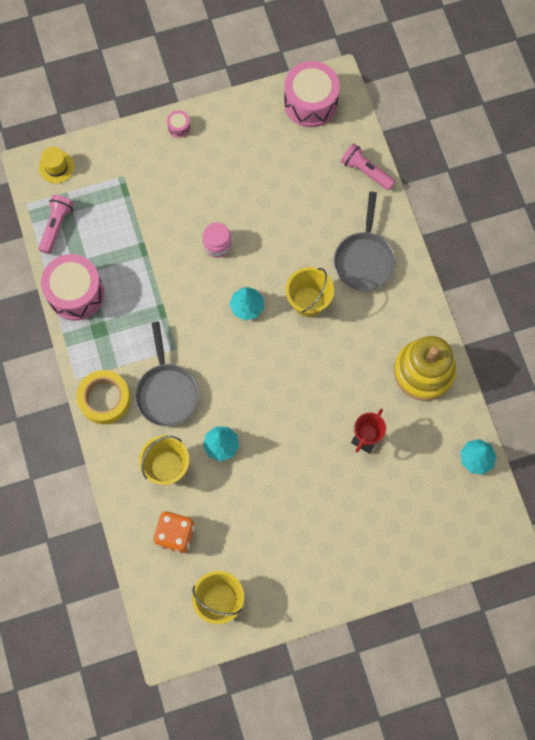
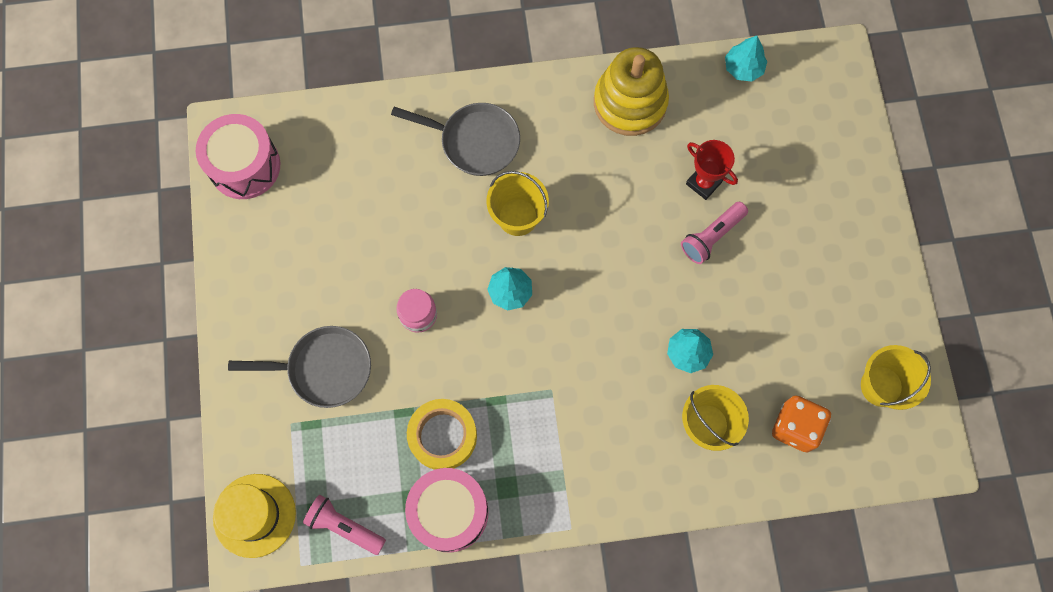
camera: 80 degrees left, 0 degrees up
yellow hat [39,147,74,184] -> yellow hat [213,474,296,558], size x1.62
yellow tape [76,370,131,424] -> yellow tape moved to [407,399,477,470]
grey pan [135,322,199,427] -> grey pan moved to [228,326,371,408]
pink drum [167,110,190,138] -> none
pink flashlight [341,143,396,190] -> pink flashlight moved to [681,202,748,264]

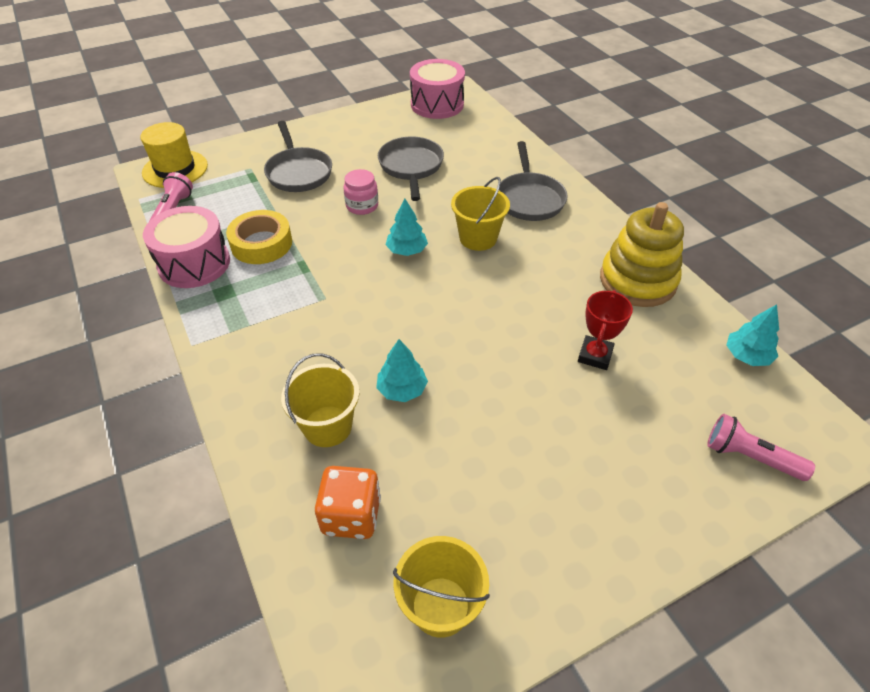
camera: 70 degrees right, 25 degrees down
pink flashlight [681,202,748,264] -> pink flashlight moved to [707,414,815,481]
none -> grey pan [378,137,444,201]

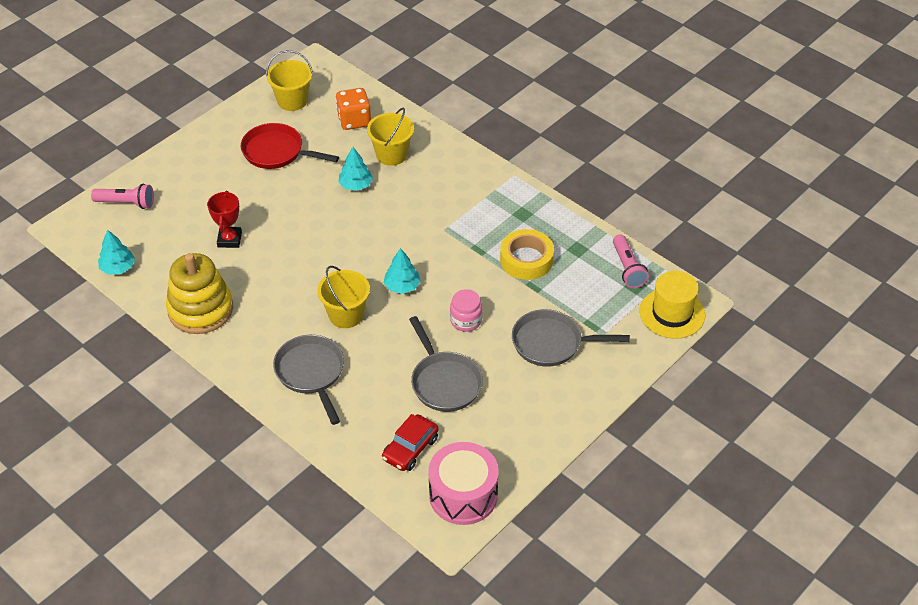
camera: 160 degrees right, 0 degrees up
pink drum [143,206,230,288] -> none
grey pan [264,121,332,192] -> grey pan turned 45 degrees counterclockwise [512,309,630,366]
none -> red pan [241,123,339,169]
none -> red car [382,414,439,471]

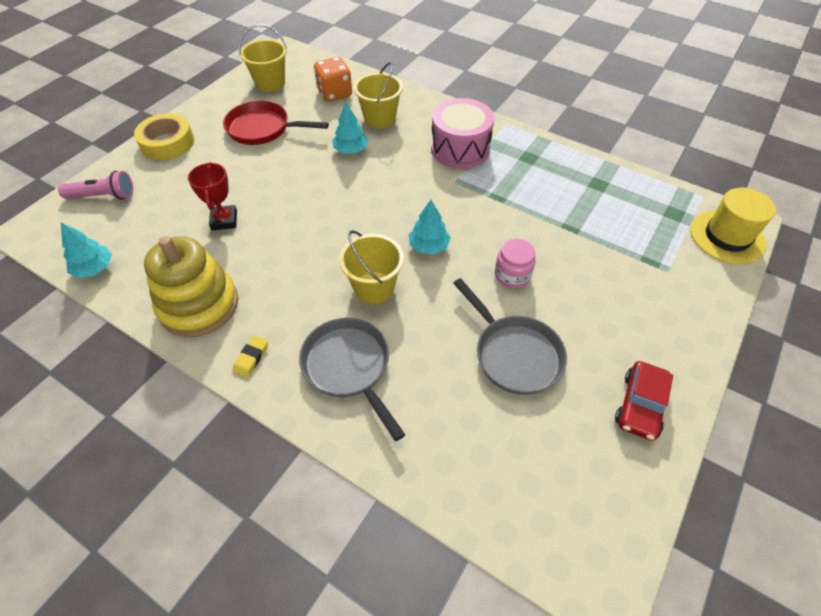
camera: 10 degrees left, 5 degrees up
red car [382,414,439,471] -> red car moved to [615,361,673,441]
pink drum [428,442,499,525] -> pink drum moved to [431,98,494,169]
yellow tape [500,229,554,280] -> yellow tape moved to [134,113,194,160]
grey pan [512,309,630,366] -> none
pink flashlight [613,234,649,288] -> none
none -> yellow eraser [233,335,268,378]

